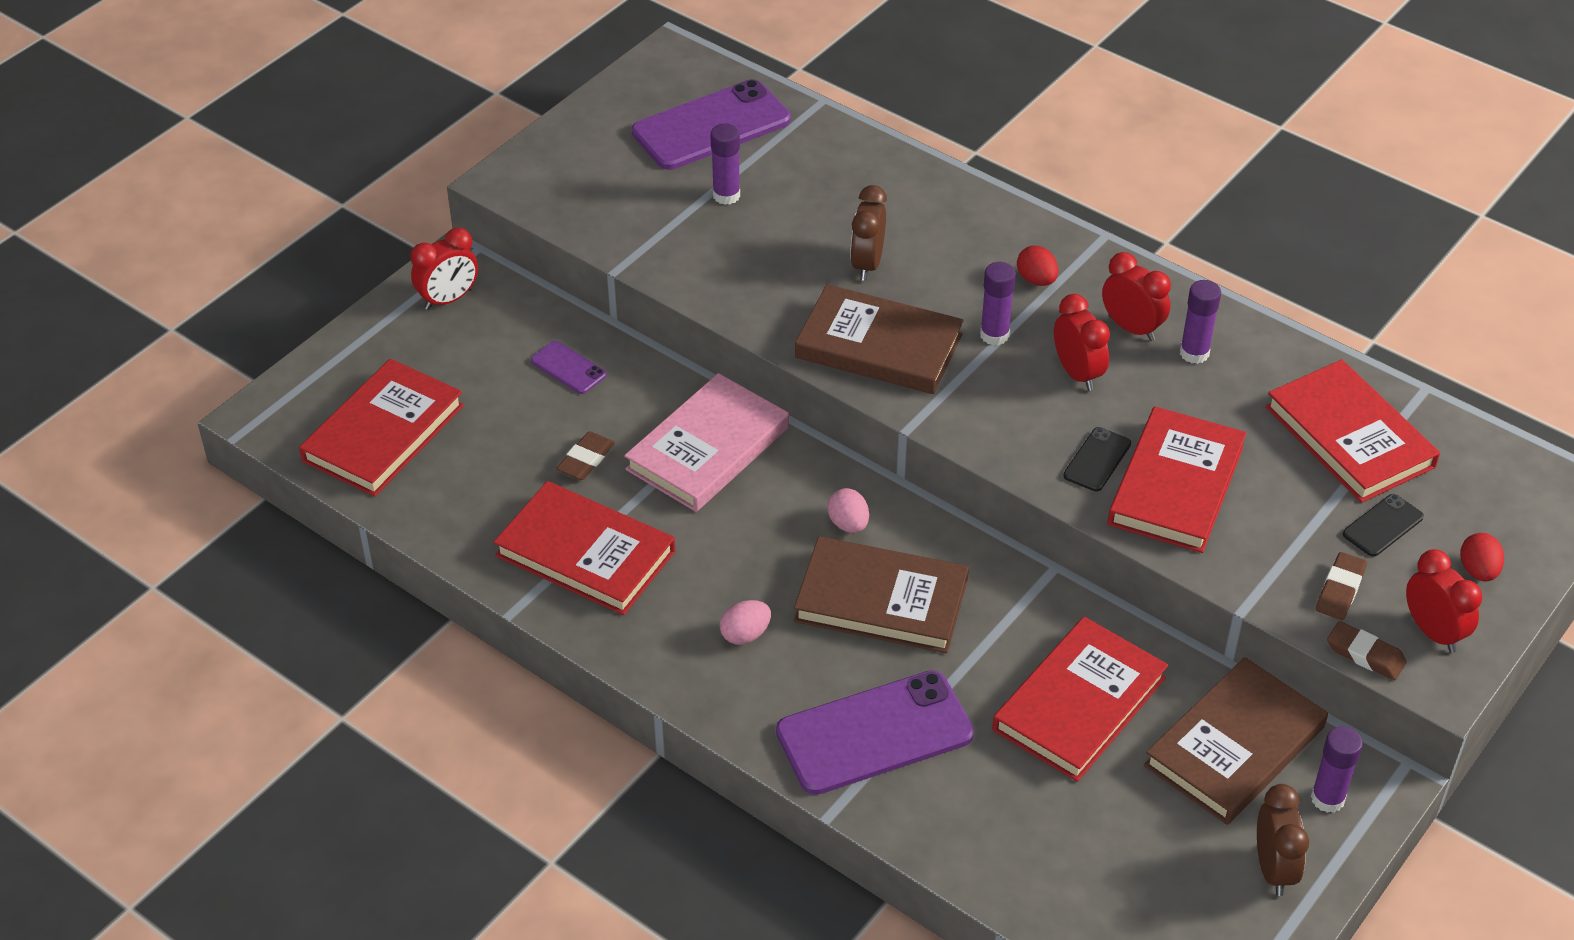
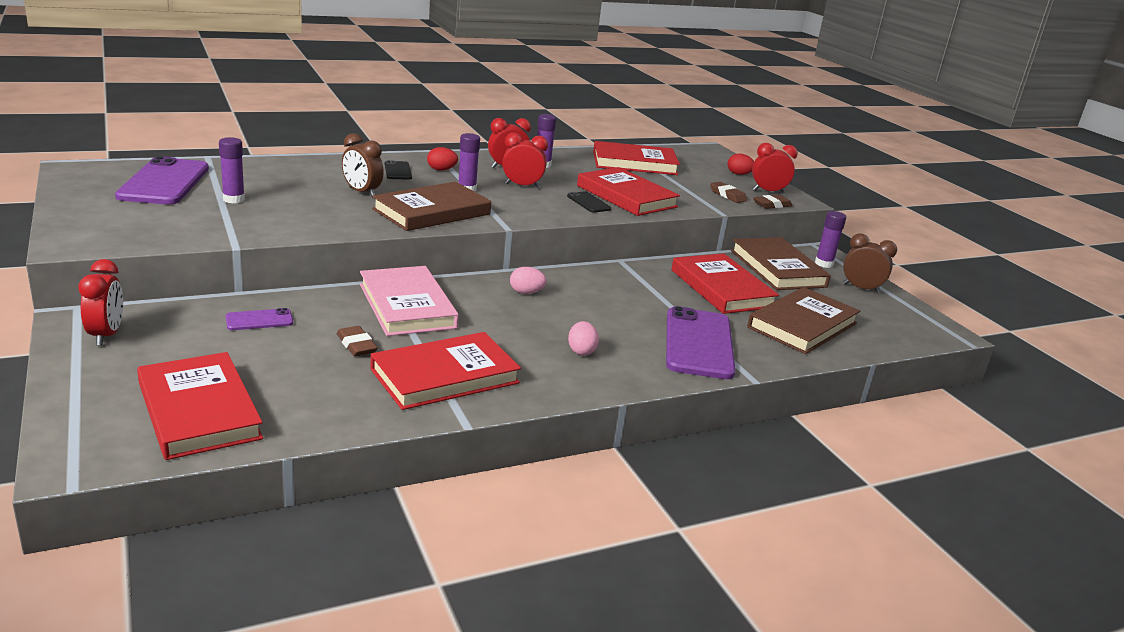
camera: 65 degrees left, 20 degrees down
brown book [794,536,969,653] -> brown book moved to [747,287,860,354]
black phone [1343,494,1424,557] -> black phone moved to [385,160,412,180]

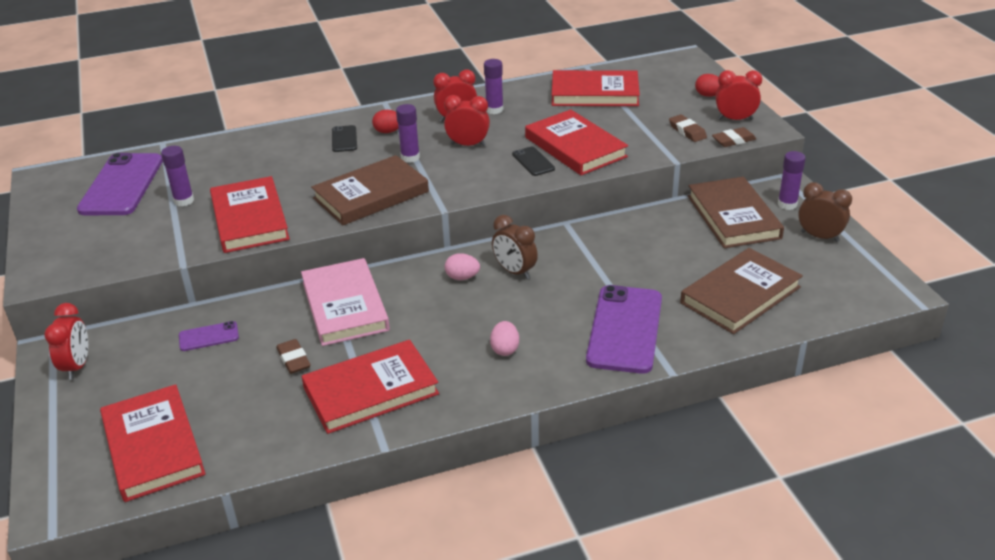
camera: 10 degrees right, 10 degrees up
brown clock [342,133,384,198] -> brown clock moved to [492,215,538,279]
red book [671,253,779,314] -> red book moved to [210,176,290,253]

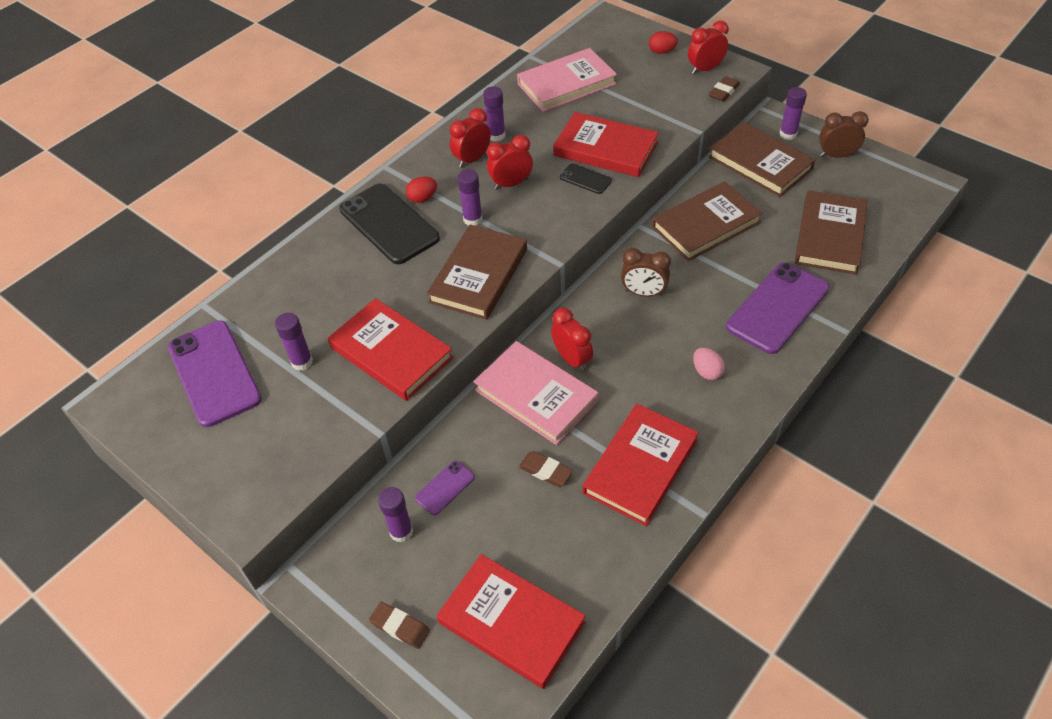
camera: 30 degrees left, 15 degrees up
red clock [44,303,88,380] -> red clock moved to [551,308,593,372]
black phone [332,125,357,152] -> black phone [339,184,440,264], size x2.15
pink egg [445,253,480,280] -> none
red book [552,70,640,106] -> pink book [517,48,617,112]
purple phone [586,285,662,374] -> purple phone turned 60 degrees clockwise [726,262,830,354]
brown eraser [669,114,707,142] -> brown eraser moved to [369,602,430,649]
none -> purple glue stick [378,487,413,542]
none -> brown book [652,181,763,261]

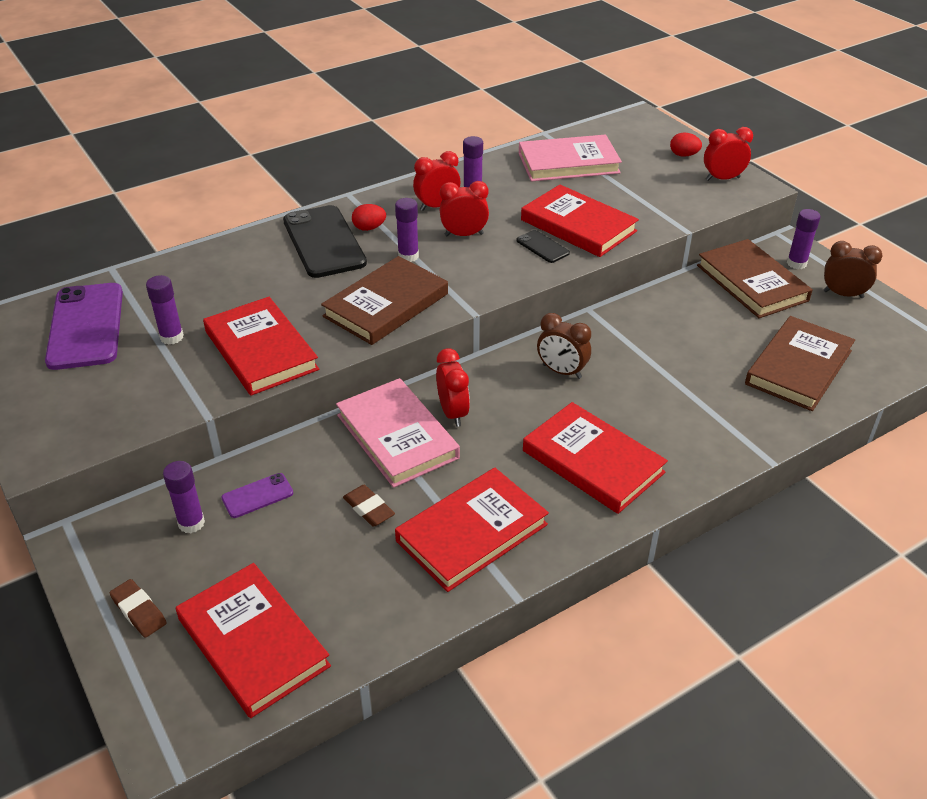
camera: 15 degrees right, 10 degrees down
brown book [652,181,763,261] -> none
pink egg [693,347,725,380] -> red book [523,402,668,514]
brown eraser [709,76,740,102] -> none
purple phone [726,262,830,354] -> none

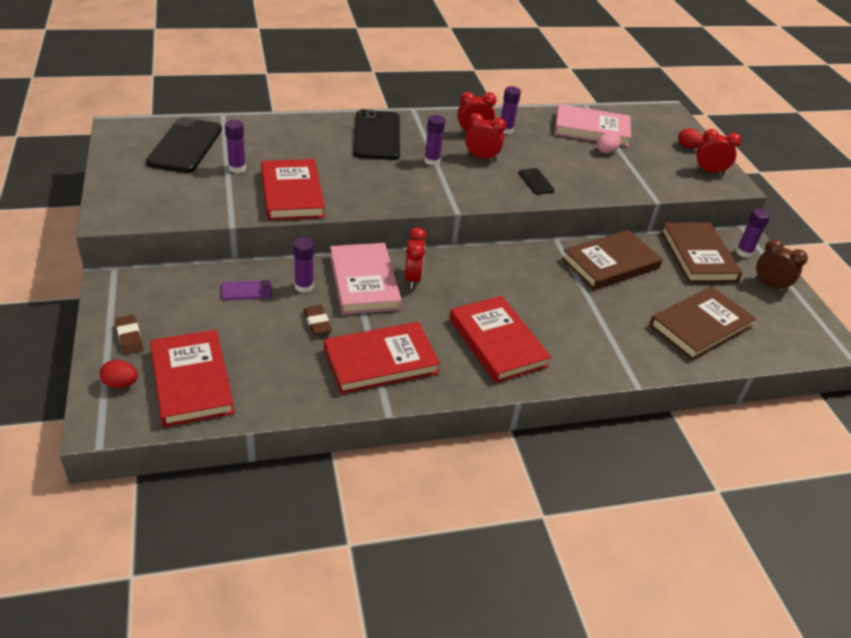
camera: 15 degrees right, 0 degrees up
purple phone [45,283,123,370] -> black phone [146,117,222,173]
purple glue stick [163,461,205,533] -> purple glue stick moved to [293,238,314,293]
brown book [321,256,448,345] -> brown book moved to [561,230,663,290]
red egg [352,204,386,231] -> red egg moved to [100,360,138,388]
red book [521,185,639,257] -> none
brown clock [537,313,591,379] -> none
none -> pink egg [597,133,621,154]

